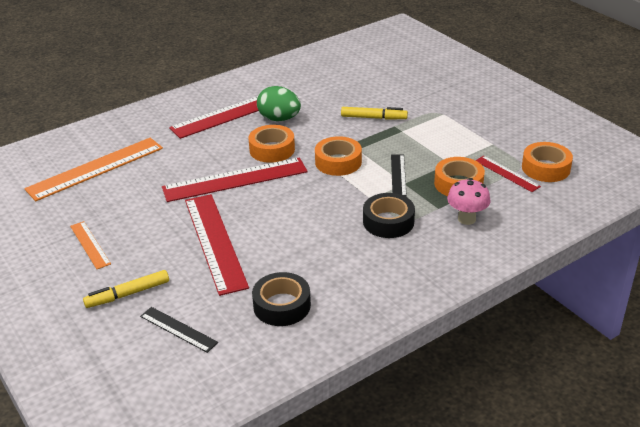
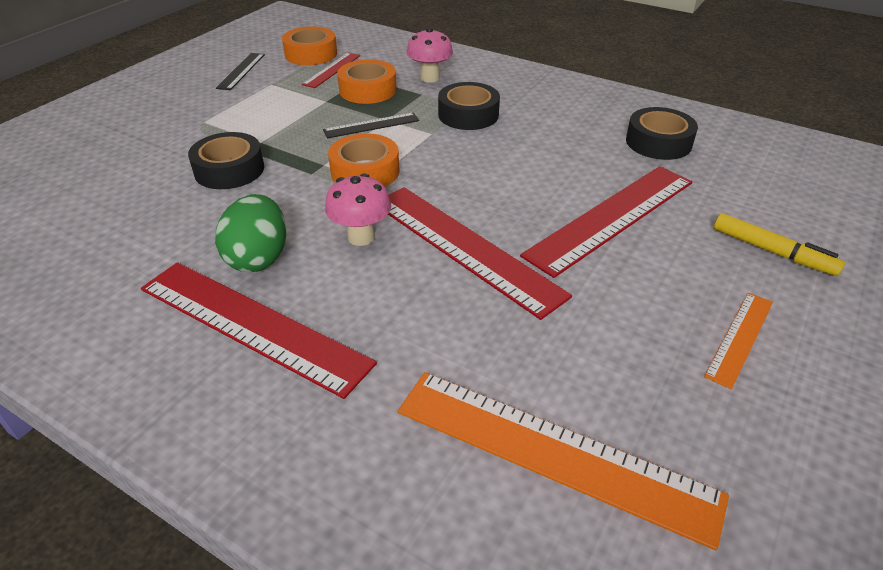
camera: 115 degrees left, 5 degrees up
black ruler [140,307,218,353] -> black ruler moved to [216,53,265,90]
orange tape [248,125,295,163] -> pink mushroom [325,173,391,246]
yellow marker [341,107,408,120] -> black tape [188,132,264,189]

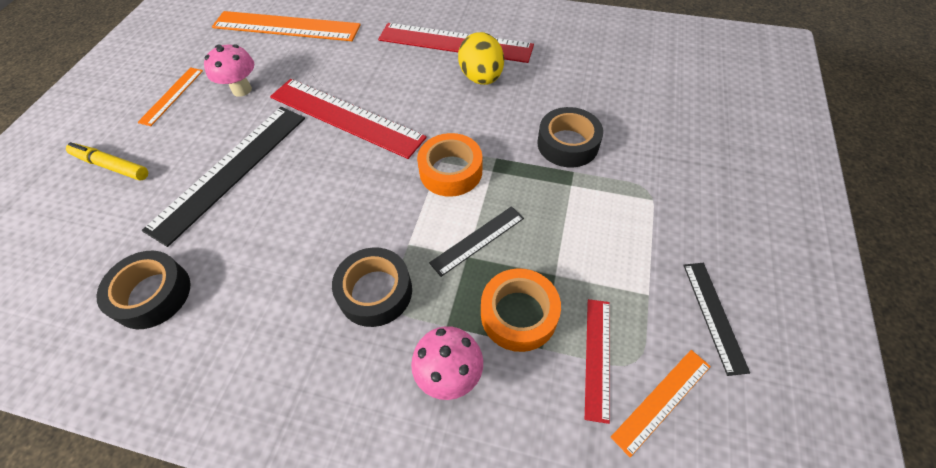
camera: 165 degrees right, 15 degrees up
green egg [215,194,286,272] -> yellow egg [458,32,504,85]
orange tape [282,27,337,65] -> orange ruler [610,350,711,457]
pink mushroom [325,173,391,246] -> pink mushroom moved to [204,44,254,97]
red ruler [520,166,692,278] -> black ruler [142,107,305,247]

